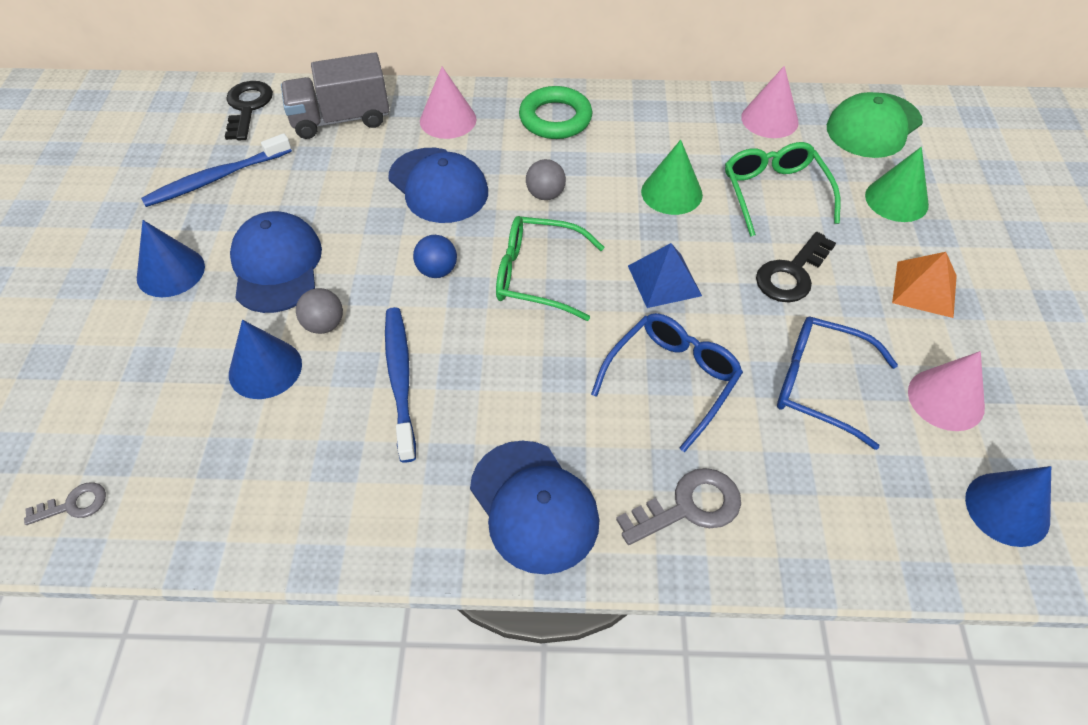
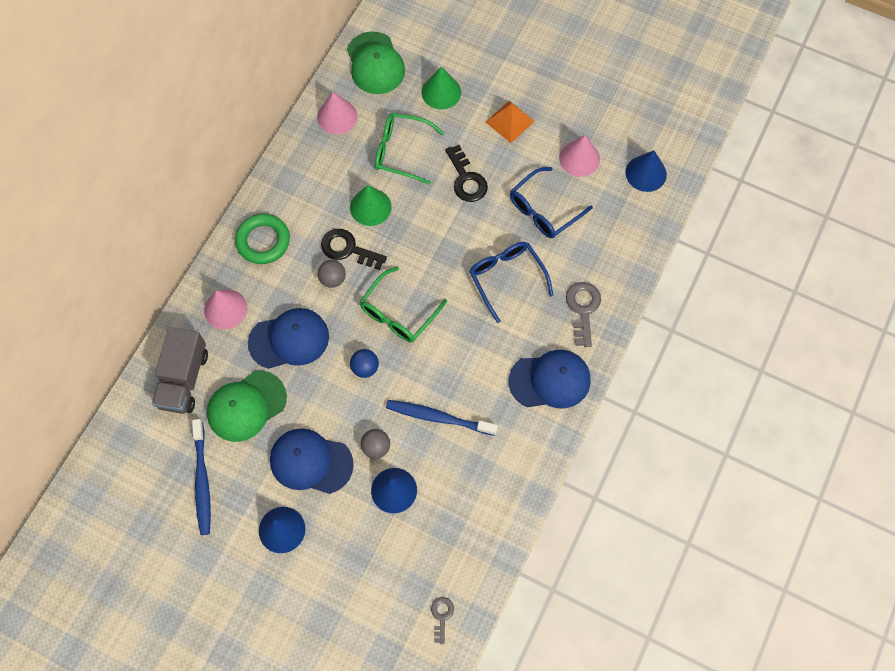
camera: 65 degrees left, 15 degrees up
black key [225,81,273,141] -> black key moved to [321,229,387,270]
blue pyramid [628,243,702,308] -> none
none -> green cap [207,371,287,442]

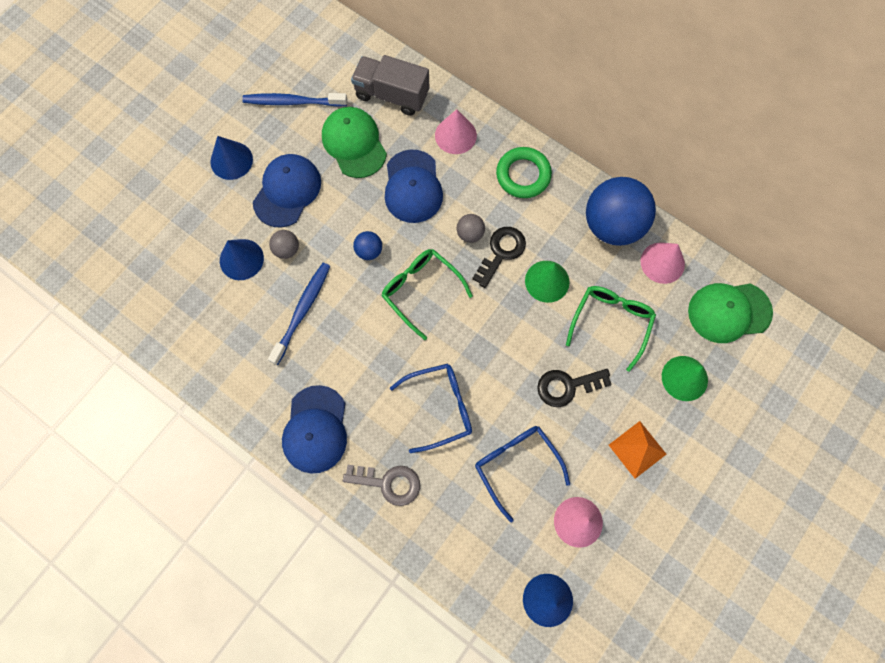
camera: 100 degrees right, 5 degrees up
grey key [431,597,454,644] -> none
none -> blue ball [586,177,656,246]

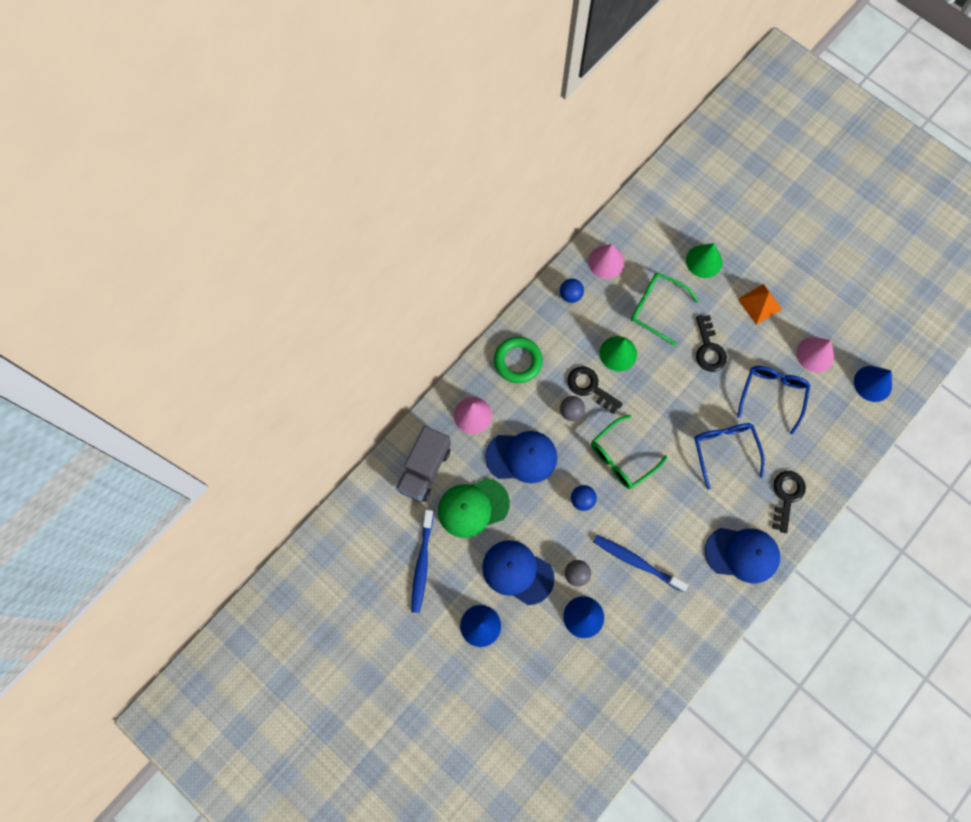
camera: 85 degrees left, 0 degrees up
grey key [343,465,420,506] -> black key [772,471,806,533]
blue glasses [475,426,570,522] -> blue glasses turned 135 degrees clockwise [737,366,810,435]
blue ball [586,177,656,246] -> blue ball [560,279,584,303], size x0.43
green cap [688,283,773,343] -> none

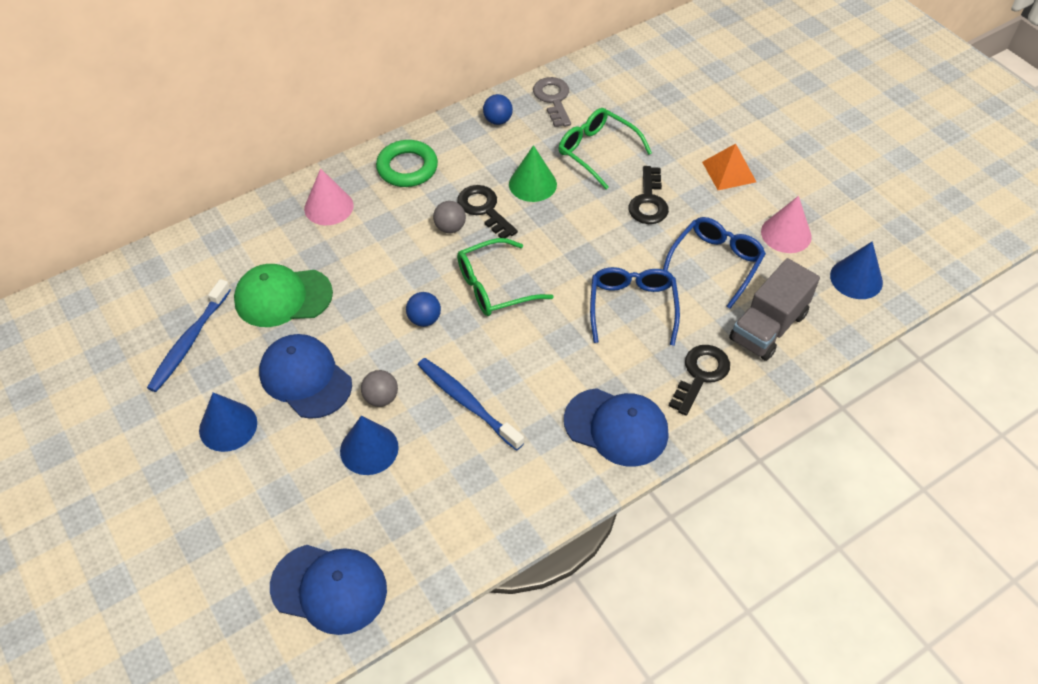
camera: 15 degrees right, 20 degrees down
grey truck [396,426,451,502] -> grey truck moved to [729,258,820,361]
blue cap [485,431,558,483] -> blue cap moved to [270,545,387,635]
pink cone [588,244,625,279] -> grey key [533,77,571,127]
green cone [686,243,722,278] -> none

